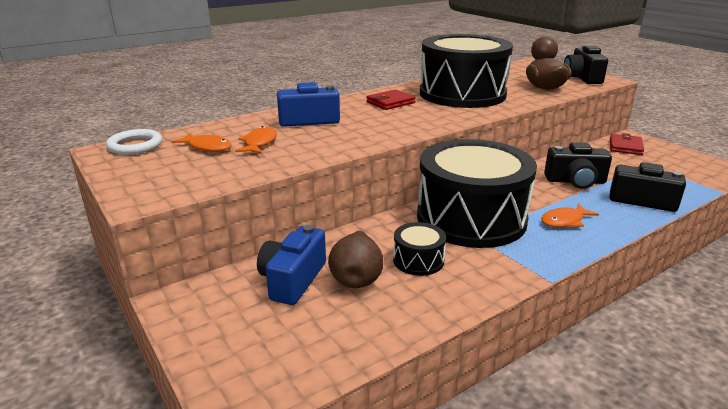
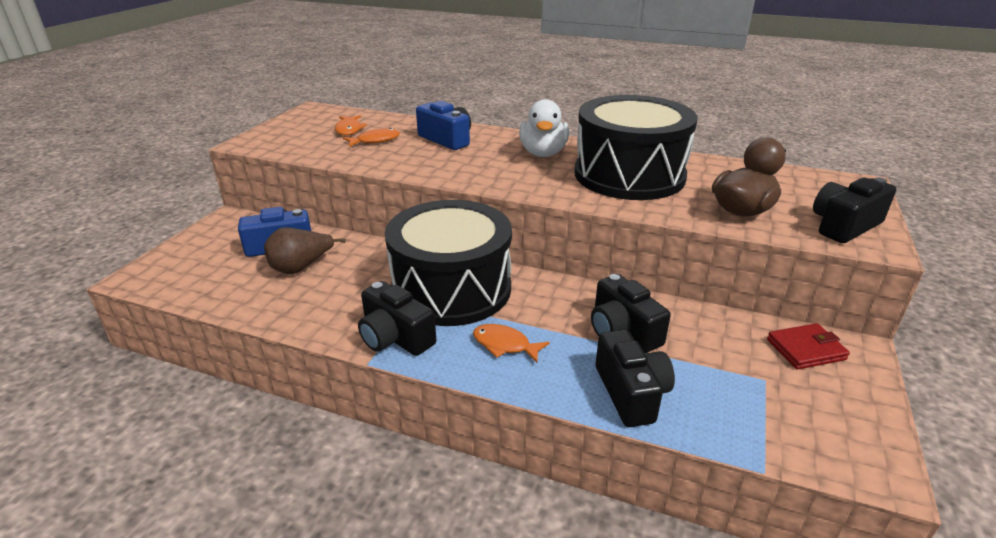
camera: 55 degrees right, 5 degrees up
white ring [106,129,162,155] -> none
red wallet [366,89,416,110] -> white duck [519,99,569,157]
black drum [393,222,446,276] -> none
none -> black camera [358,281,436,356]

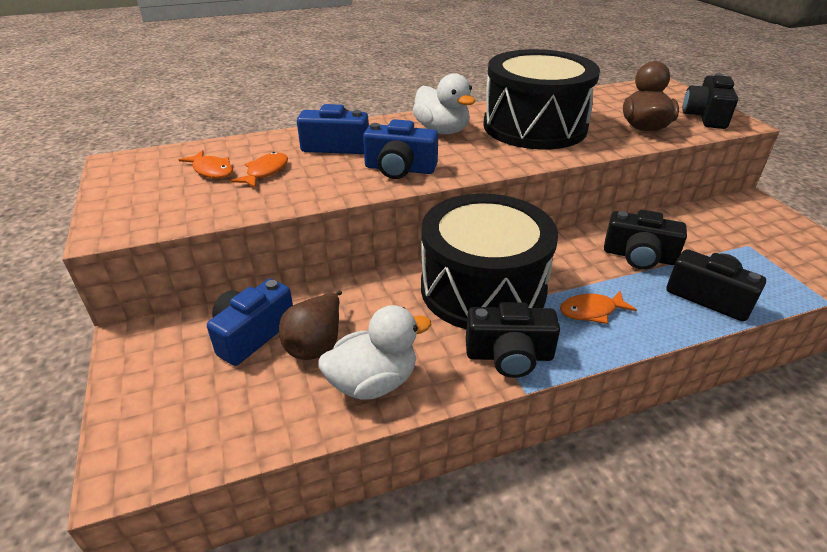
camera: 40 degrees left, 5 degrees up
red wallet [767,323,850,370] -> none
none -> white duck [318,305,432,400]
none -> blue camera [363,119,438,179]

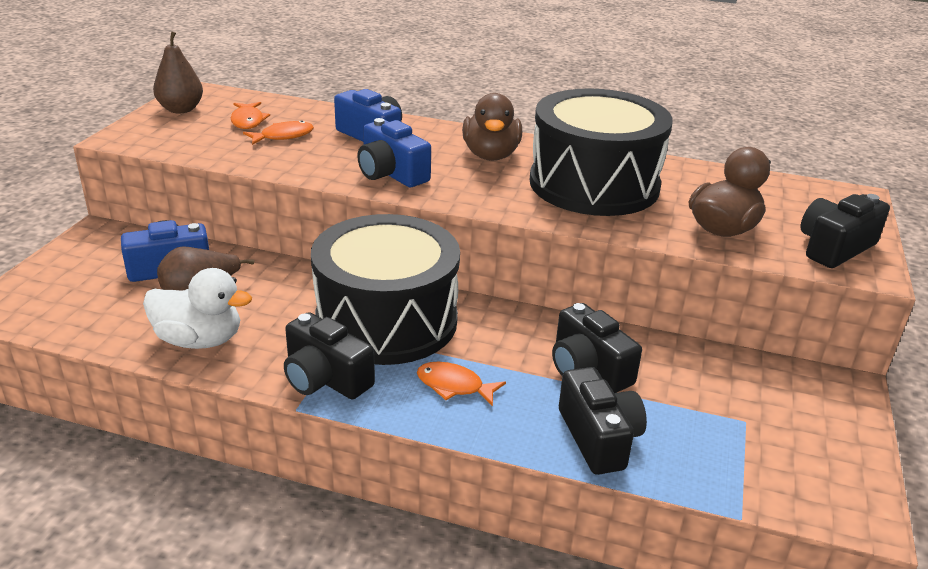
camera: 35 degrees right, 5 degrees down
white duck [413,73,475,134] -> brown duck [462,93,522,161]
none -> brown pear [153,31,203,113]

